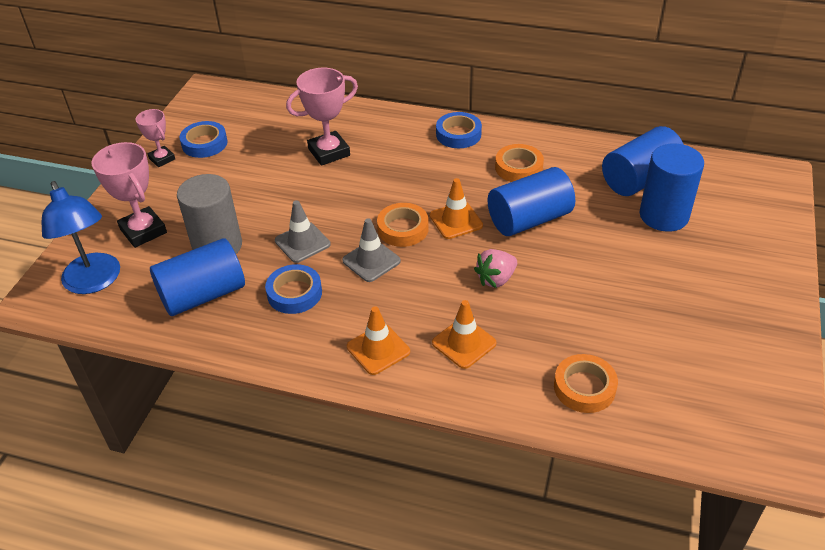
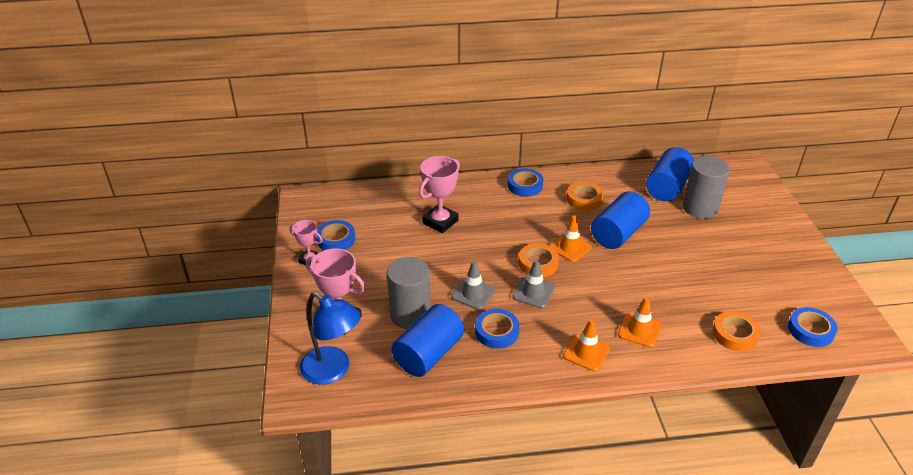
camera: 25 degrees left, 5 degrees down
pink strawberry [474,249,517,288] -> none
blue cylinder [639,144,704,231] -> grey cylinder [683,156,730,219]
none -> blue tape [788,307,837,347]

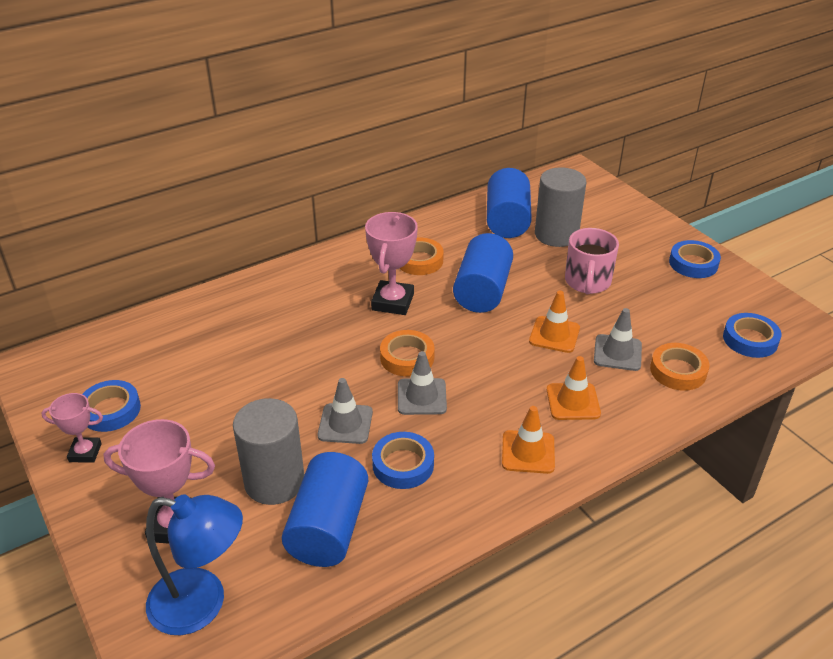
camera: 25 degrees left, 0 degrees up
pink trophy [419,156,460,233] -> pink trophy moved to [365,212,418,315]
blue tape [508,168,543,197] -> blue tape moved to [669,240,721,278]
orange traffic cone [550,215,592,262] -> orange traffic cone moved to [529,290,580,353]
none -> pink mug [565,228,619,295]
none -> grey traffic cone [594,308,642,371]

